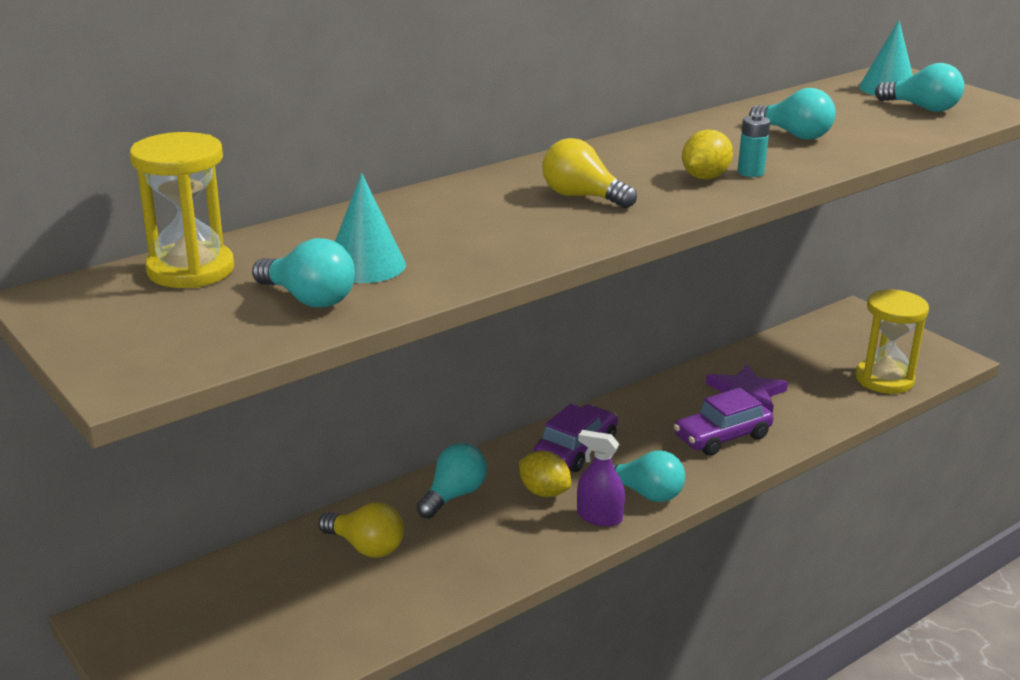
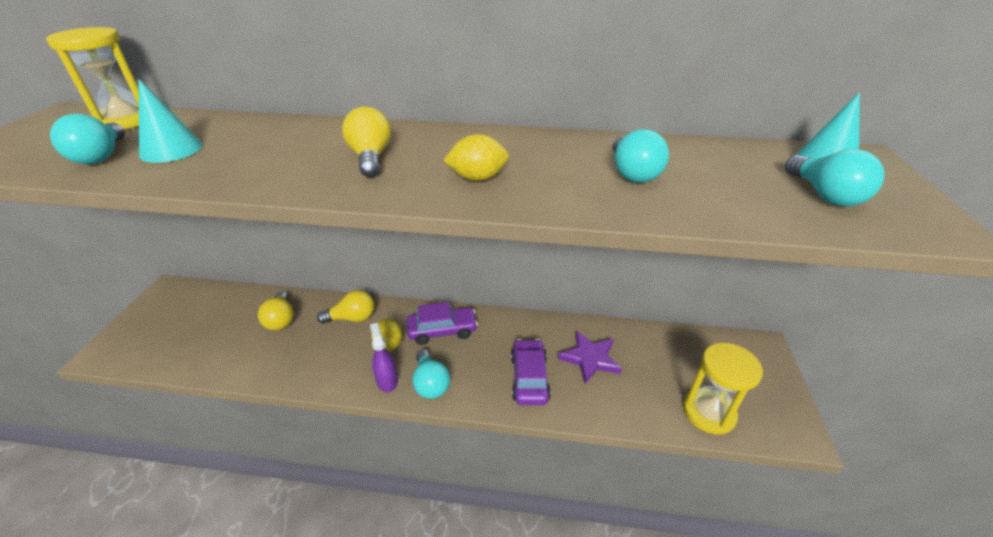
camera: 45 degrees right, 10 degrees up
turquoise light bulb [417,443,487,519] -> yellow light bulb [317,290,374,324]
purple car [674,388,774,456] -> purple car turned 75 degrees clockwise [511,339,551,405]
turquoise battery [738,114,770,177] -> none

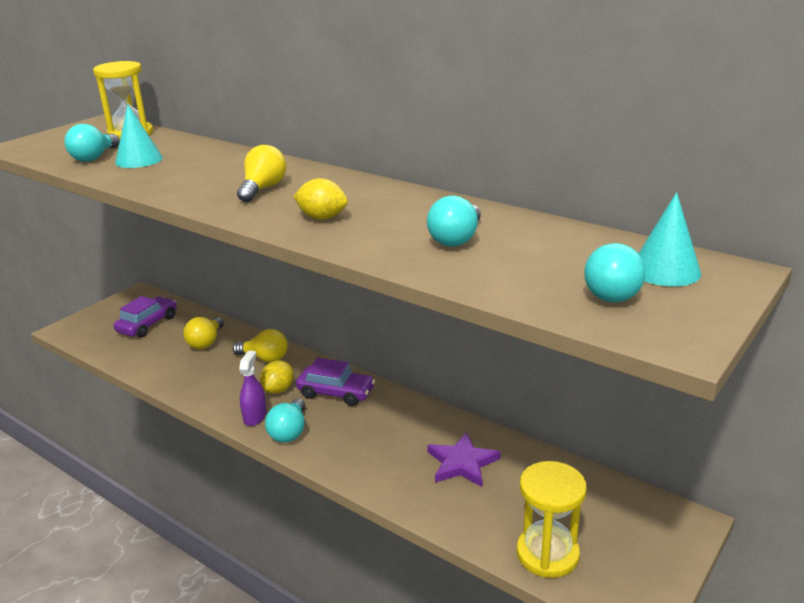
camera: 30 degrees right, 10 degrees down
purple car [511,339,551,405] -> purple car moved to [114,296,177,338]

